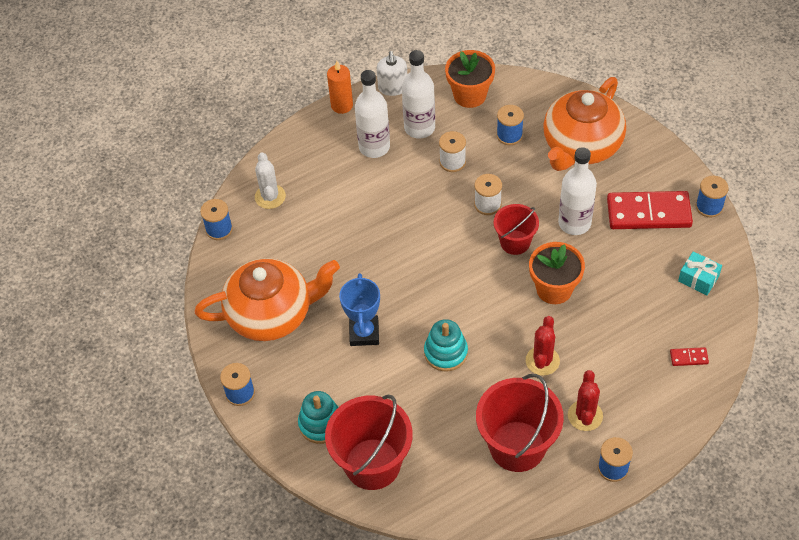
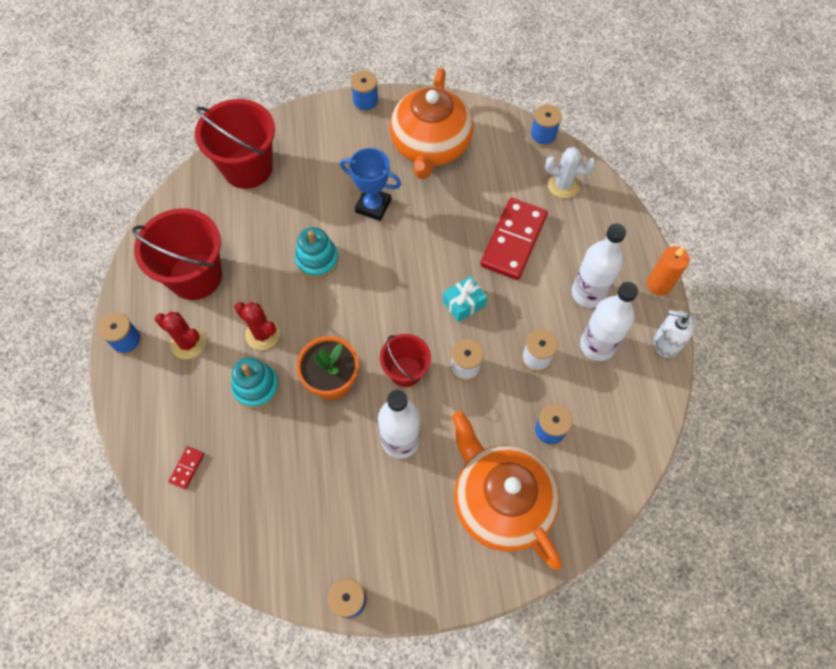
camera: 110 degrees right, 10 degrees up
turquoise stacking toy [298,391,339,444] -> turquoise stacking toy moved to [231,357,280,409]
orange flower pot [445,50,495,108] -> none
red domino [607,191,693,229] -> red domino moved to [480,198,548,280]
turquoise gift [678,251,722,295] -> turquoise gift moved to [443,276,487,322]

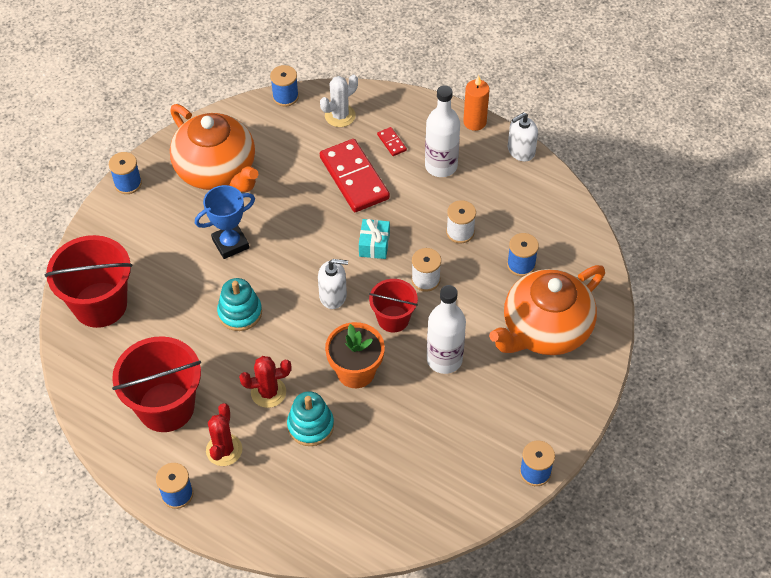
camera: 50 degrees left, 10 degrees down
red cactus [155,312,206,359] -> red cactus turned 60 degrees counterclockwise [206,403,242,466]
red domino [168,446,204,489] -> red domino moved to [377,127,407,156]
orange teapot [452,411,562,570] -> orange teapot turned 45 degrees counterclockwise [489,265,605,355]
white bottle [580,282,638,361] -> none
none -> white soap dispenser [318,259,348,309]

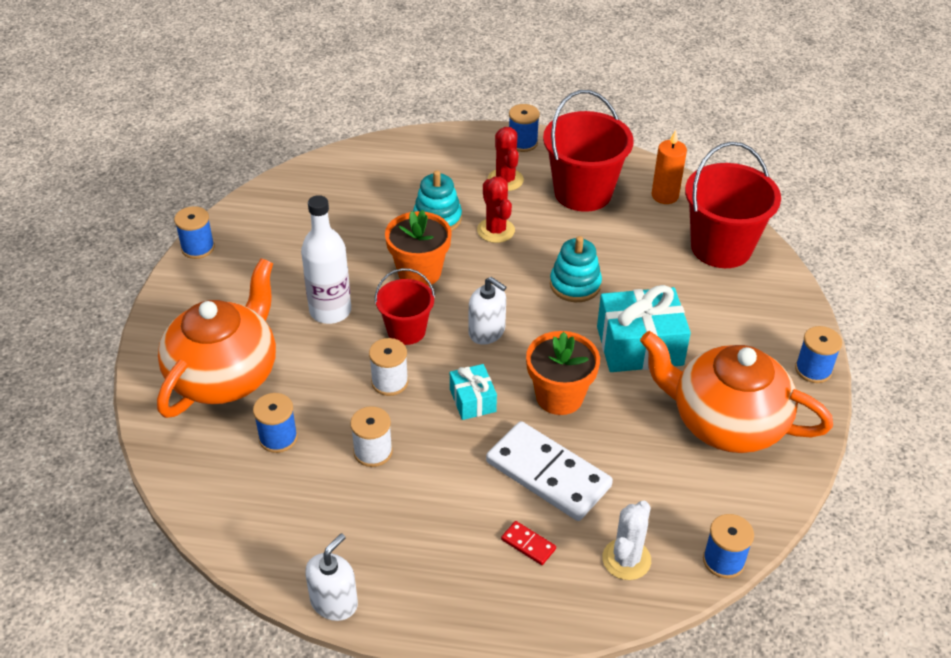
camera: 155 degrees right, 10 degrees down
blue trophy [195,185,255,259] -> turquoise gift [597,285,691,372]
red cactus [239,356,292,408] -> red cactus turned 75 degrees counterclockwise [477,177,515,243]
white soap dispenser [318,259,348,309] -> white soap dispenser turned 120 degrees counterclockwise [469,277,507,345]
red domino [320,139,390,212] -> white domino [486,421,613,521]
white bottle [425,85,460,177] -> none
orange candle [463,75,490,131] -> orange candle moved to [651,130,687,204]
none -> orange flower pot [526,331,600,415]

